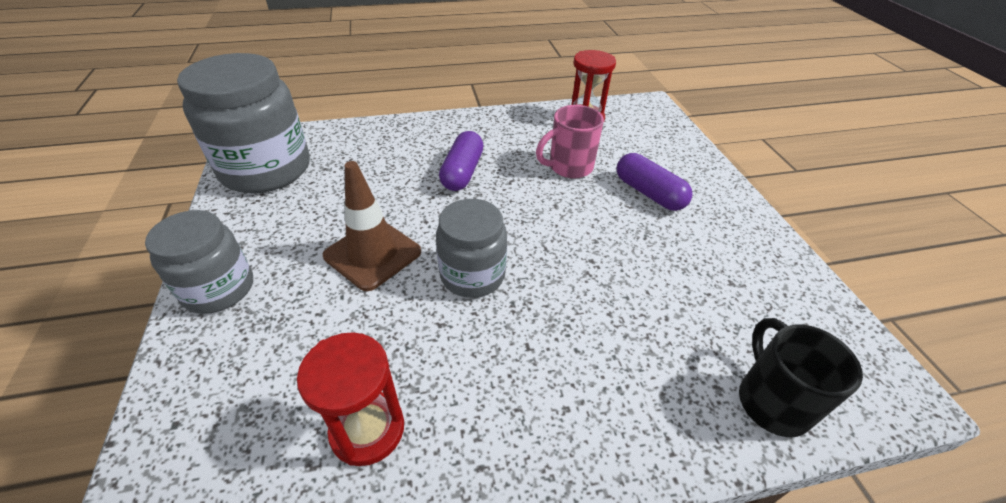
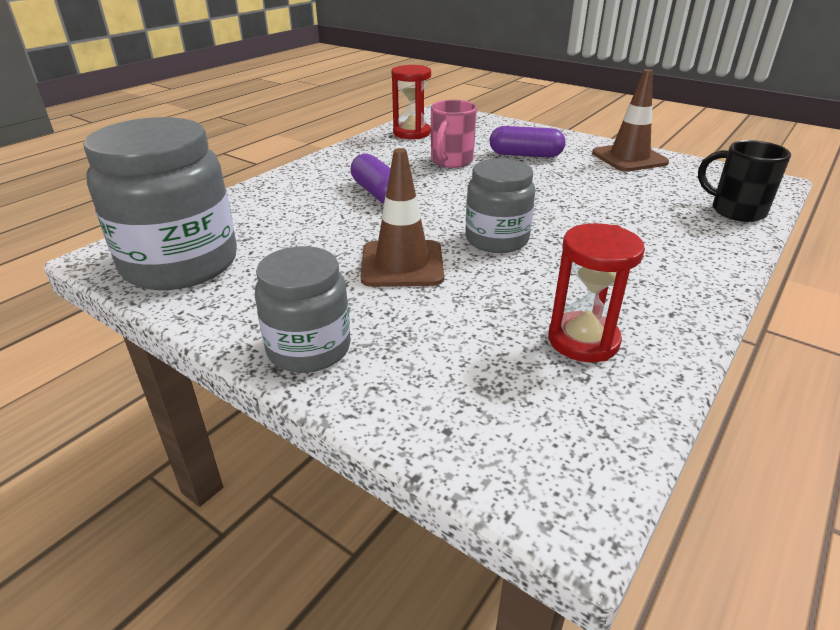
camera: 40 degrees left, 10 degrees down
none -> brown traffic cone [592,69,669,172]

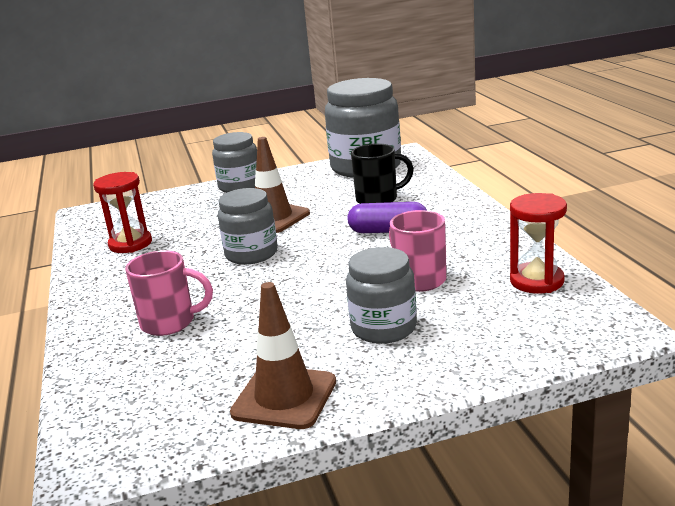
camera: 130 degrees right, 10 degrees down
purple capsule [490,126,566,158] -> grey jar [346,247,417,344]
black mug [698,140,791,222] -> black mug moved to [351,143,414,204]
none -> pink mug [125,250,213,336]

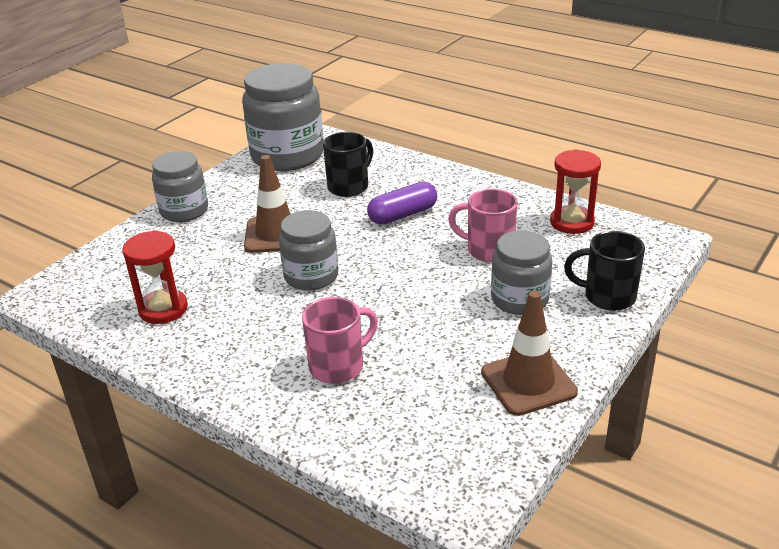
camera: 40 degrees left, 10 degrees up
none -> black mug [564,231,645,311]

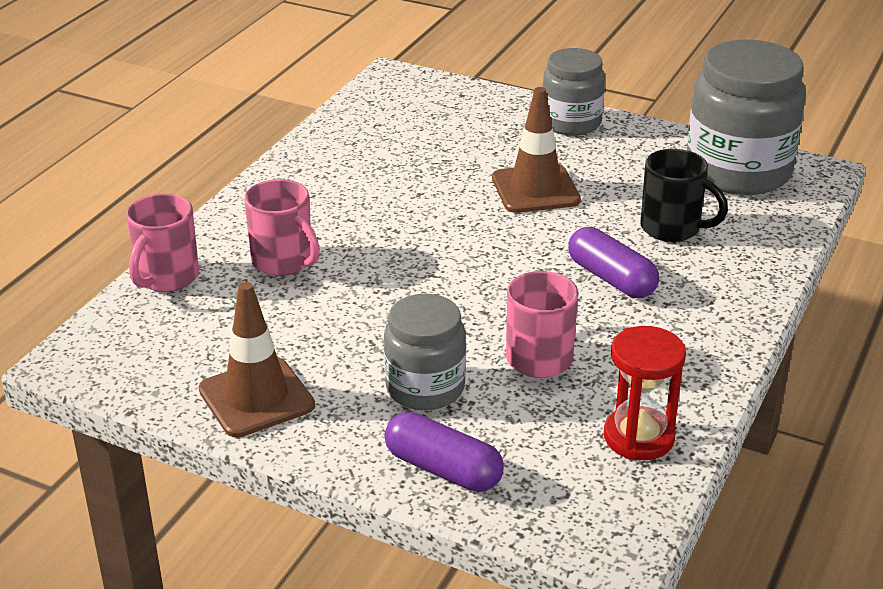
camera: 80 degrees right, 0 degrees up
red hourglass [122,230,188,324] -> none
grey jar [279,210,338,291] -> none
black mug [564,231,645,311] -> purple capsule [385,412,504,492]
none -> pink mug [126,194,199,292]

